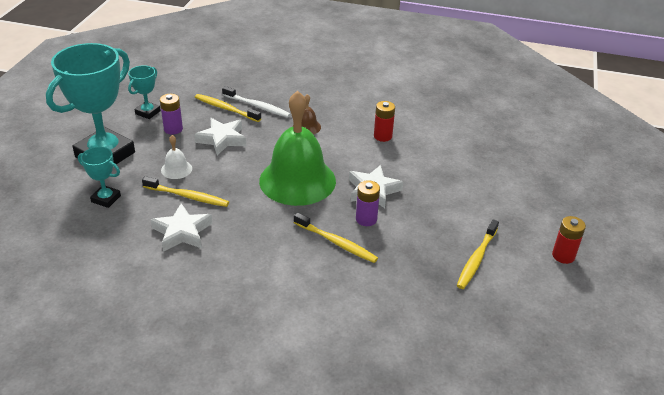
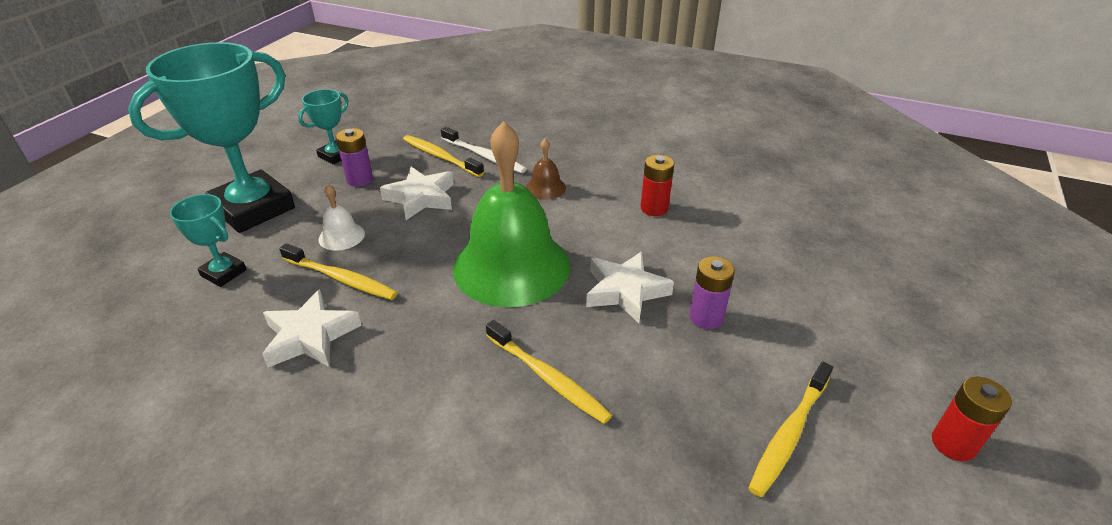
camera: 10 degrees right, 0 degrees up
purple battery [356,180,380,226] -> purple battery moved to [689,256,735,329]

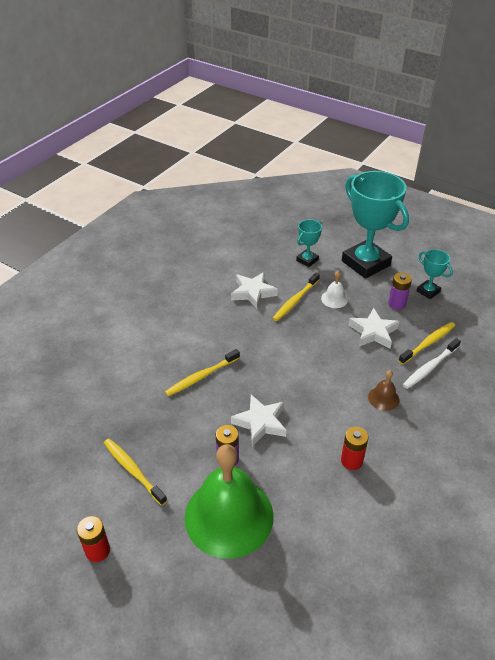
camera: 100 degrees right, 5 degrees up
green bell [453,121,570,307] -> green bell moved to [185,444,274,559]

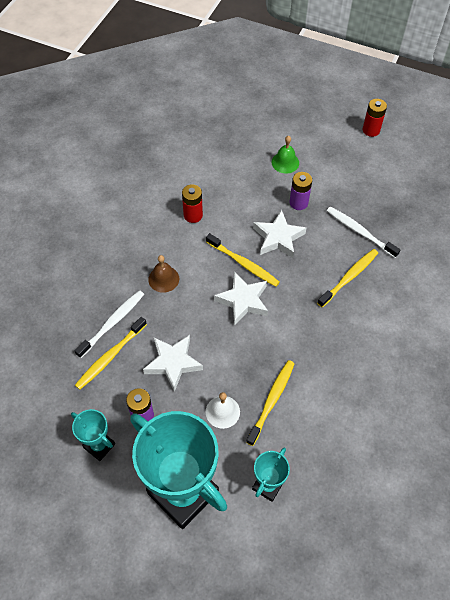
camera: 170 degrees right, 15 degrees up
yellow toothbrush [104,439,167,506] -> yellow toothbrush moved to [206,233,280,287]
green bell [185,444,274,559] -> green bell [271,136,299,174], size x0.41
white star [231,272,278,309] -> white star moved to [214,272,268,326]
none -> white toothbrush [327,207,401,258]

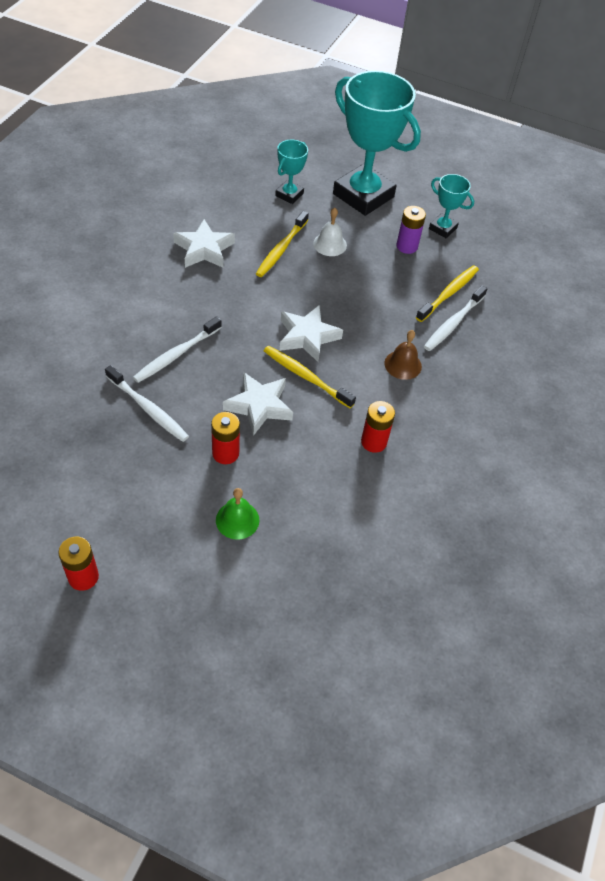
camera: 175 degrees right, 5 degrees down
white star [143,335,203,392] -> white star moved to [173,219,235,268]
purple battery [290,172,312,210] -> red battery [211,412,240,464]
yellow toothbrush [317,249,378,307] -> white toothbrush [133,316,222,383]

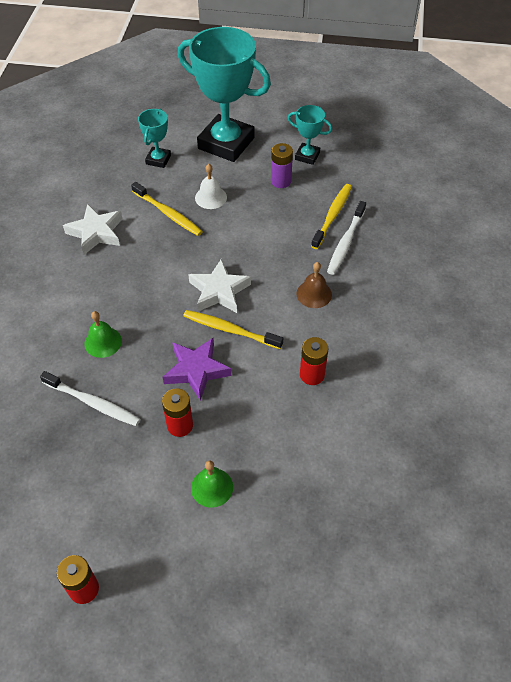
camera: 10 degrees left, 0 degrees up
white toothbrush [133,316,222,383] -> green bell [84,311,122,358]
white star [223,372,293,436] -> purple star [163,338,231,401]
yellow toothbrush [256,211,309,277] -> yellow toothbrush turned 60 degrees counterclockwise [131,182,203,236]

